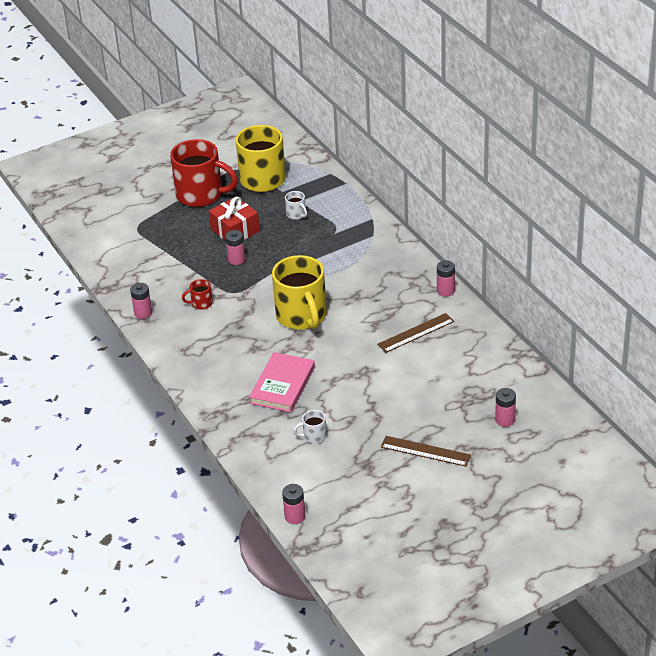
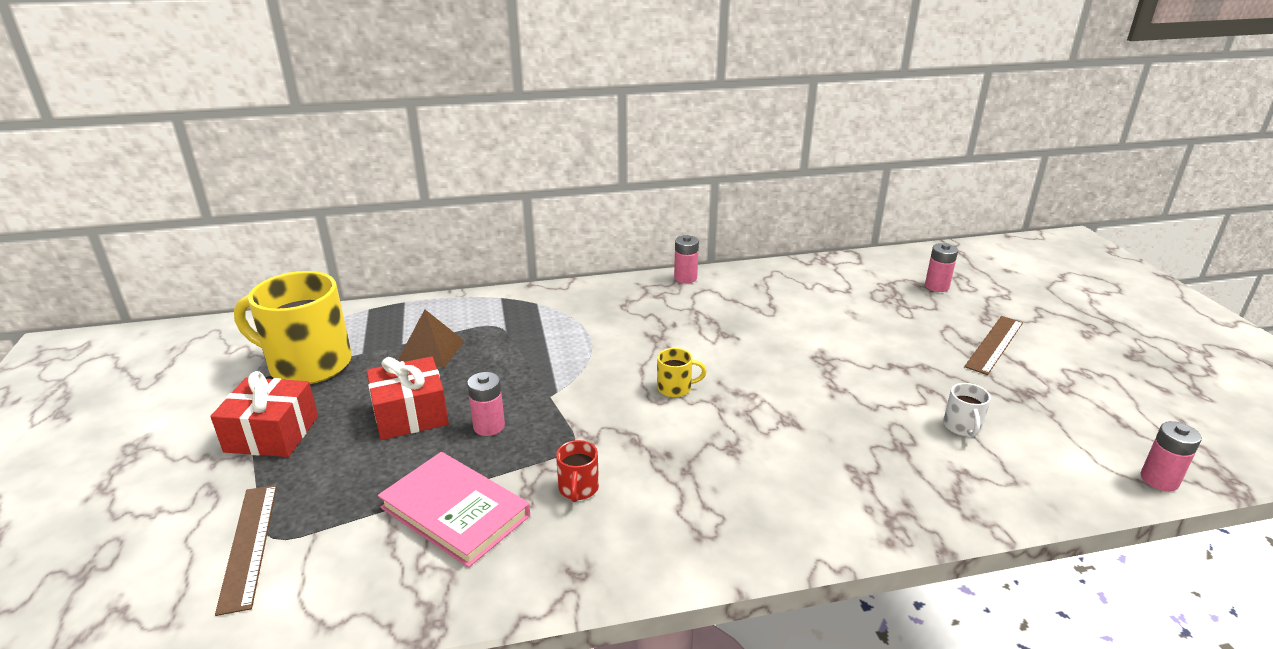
camera: 75 degrees left, 10 degrees down
pink battery [130,283,152,319] -> none
red mug [170,139,238,207] -> red gift [210,371,318,457]
pink book [249,352,315,412] -> pink book moved to [378,452,530,568]
yellow mug [272,255,327,330] -> yellow mug [657,348,707,397], size x0.42
white mug [285,191,307,220] -> brown pyramid [398,309,464,368]
brown ruler [377,313,454,353] -> brown ruler moved to [215,485,277,616]

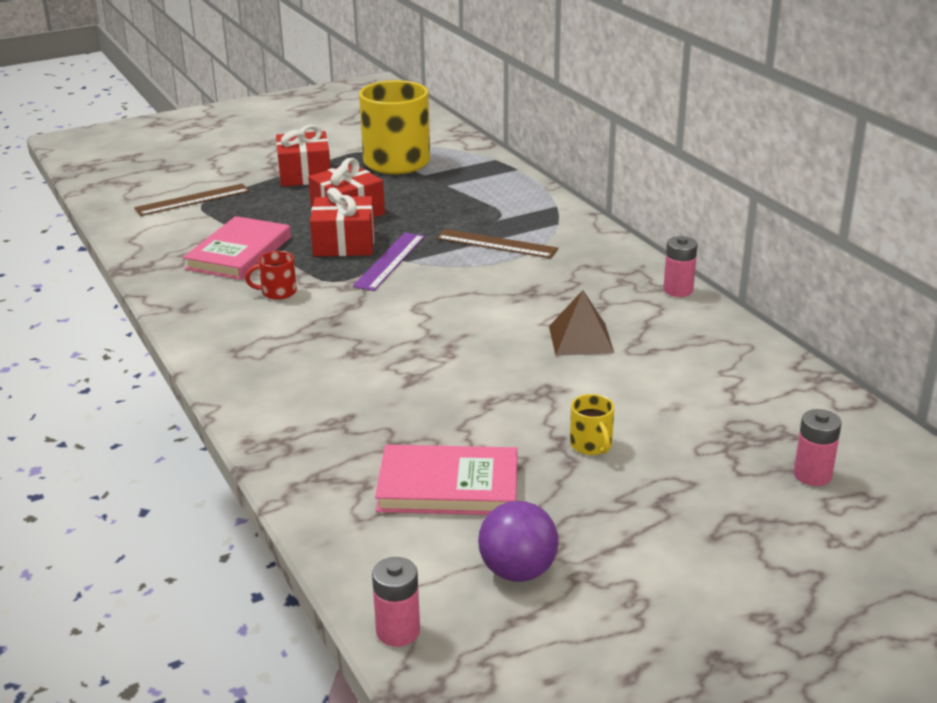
camera: 75 degrees right, 0 degrees up
brown pyramid [398,309,464,368] -> brown pyramid moved to [549,290,614,356]
pink battery [467,372,505,436] -> red gift [310,187,375,256]
yellow mug [657,348,707,397] -> yellow mug moved to [570,394,614,455]
white mug [943,383,991,437] -> pink book [375,445,518,515]
brown ruler [964,316,1023,375] -> brown ruler moved to [436,229,558,258]
none -> purple ruler [353,233,425,291]
none -> purple ball [478,501,559,582]

